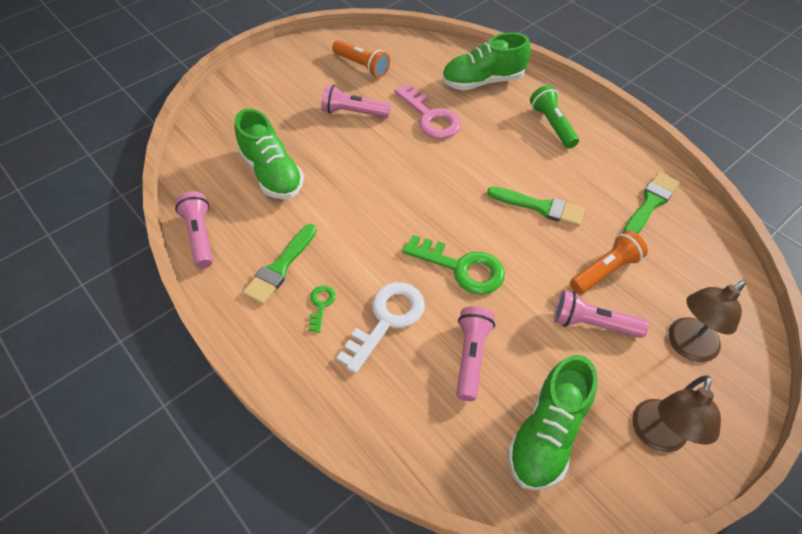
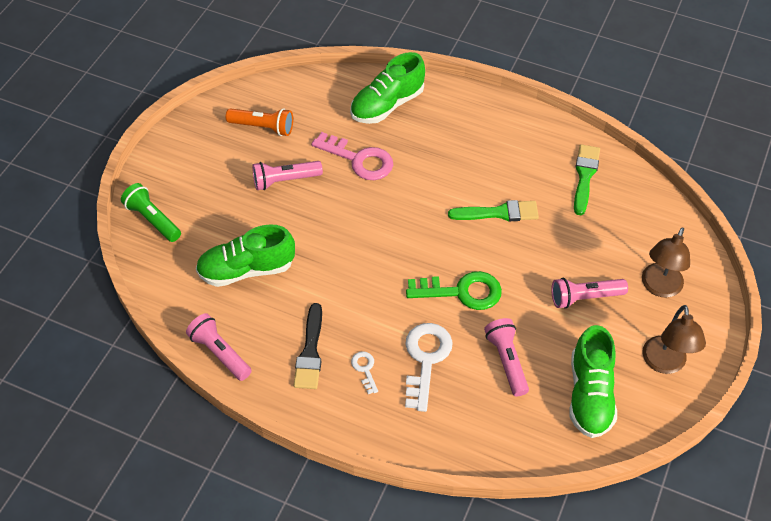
camera: 25 degrees left, 0 degrees up
green shoe [235,109,304,199] -> green shoe turned 135 degrees clockwise [196,224,295,287]
green brush [243,224,317,305] -> black brush [294,303,322,389]
green key [308,285,336,333] -> white key [351,351,378,394]
green flashlight [530,85,579,149] -> green flashlight moved to [121,183,181,242]
orange flashlight [570,231,648,294] -> none

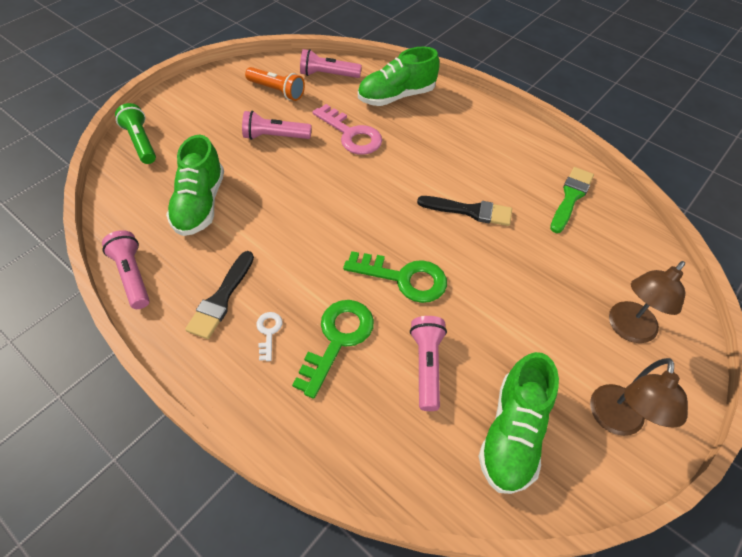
camera: 15 degrees right, 0 degrees up
green shoe [196,224,295,287] -> green shoe turned 90 degrees counterclockwise [166,135,224,236]
white key [405,323,453,412] -> green key [292,300,374,399]
green brush [448,200,539,221] -> black brush [417,196,512,226]
pink flashlight [551,278,628,309] -> pink flashlight moved to [300,49,362,78]

